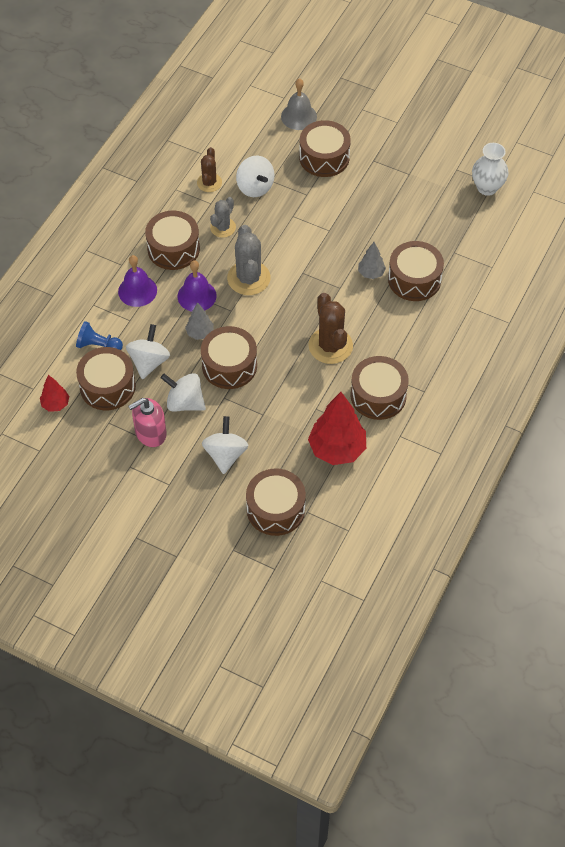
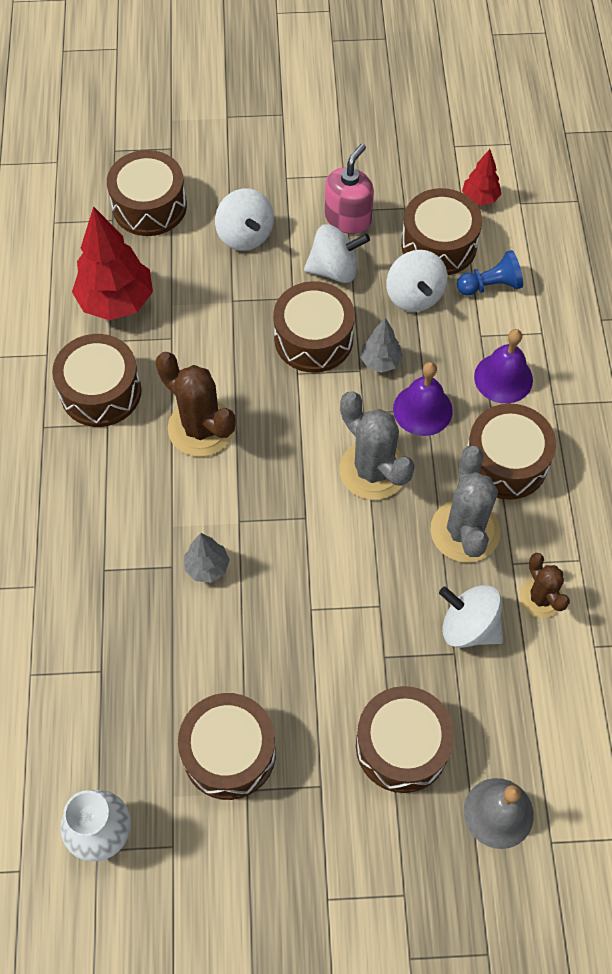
camera: 150 degrees right, 5 degrees up
grey cactus [210,197,236,238] -> grey cactus [430,446,500,563], size x1.64
brown drum [388,241,444,301] -> brown drum moved to [178,693,276,800]

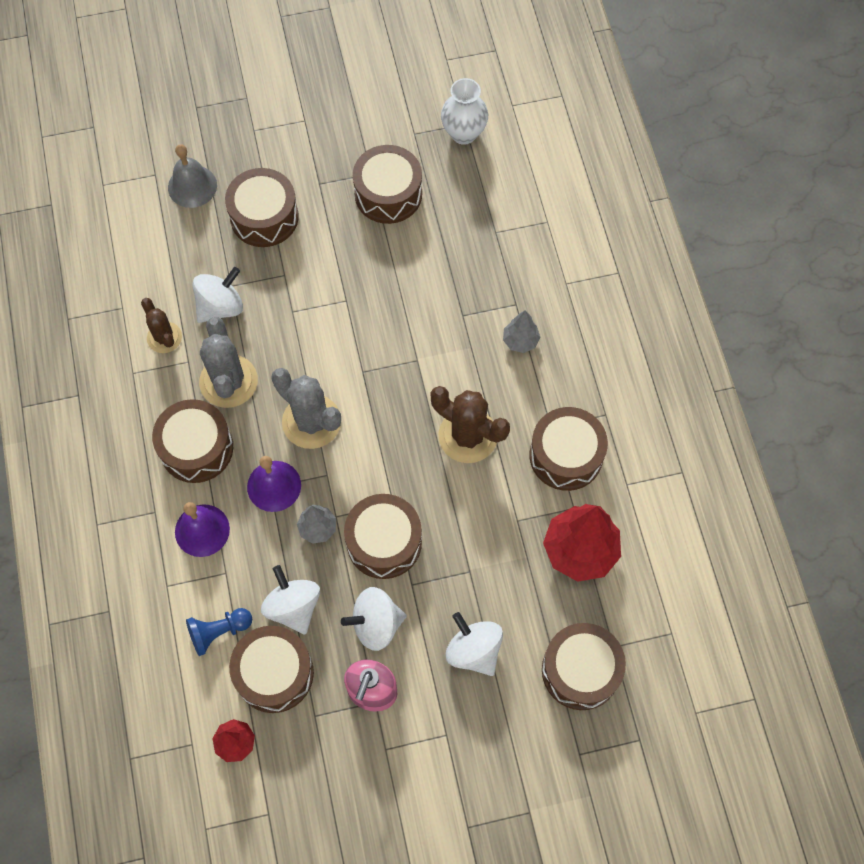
camera: 170 degrees right, 5 degrees up
grey tree [184,533,230,583] -> grey tree moved to [503,310,540,353]
white spinning top [439,585,503,648] -> white spinning top turned 60 degrees counterclockwise [193,267,243,323]

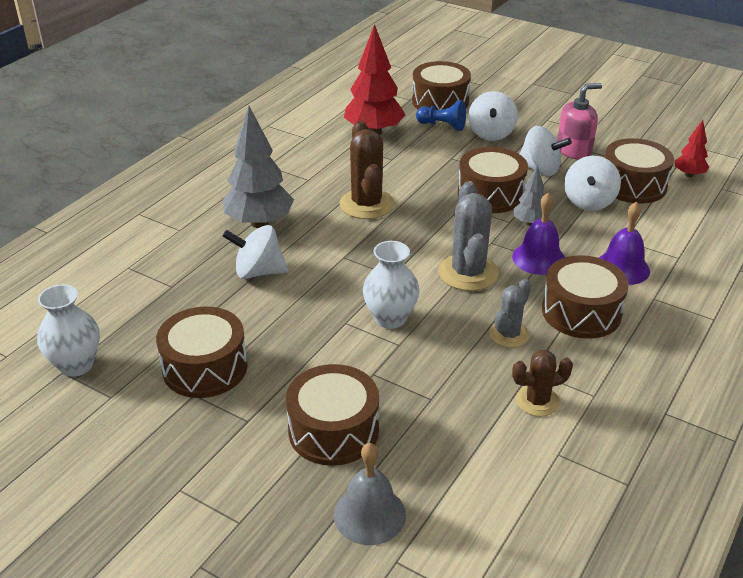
camera: 135 degrees left, 30 degrees down
brown cactus [141,298,182,353] -> brown cactus turned 60 degrees clockwise [512,350,573,417]
blue pawn [186,608,252,656] -> blue pawn moved to [416,100,466,131]
white spinning top [193,267,243,323] -> white spinning top moved to [223,225,288,279]
grey cactus [199,317,258,408] -> grey cactus [489,278,531,348], size x0.61
grey tree [503,310,540,353] -> grey tree [223,106,294,228], size x1.94
brown drum [530,407,608,491] -> none
none -> white vase [363,241,420,329]

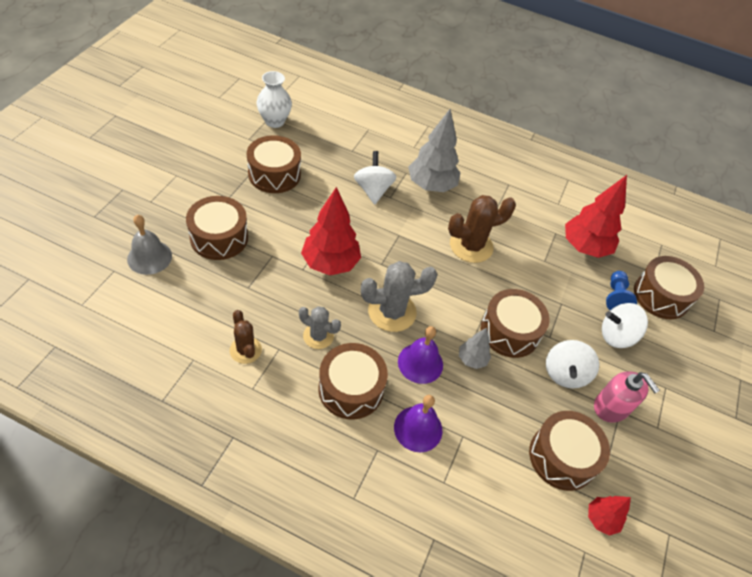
camera: 75 degrees right, 15 degrees up
white vase [363,241,420,329] -> red tree [301,187,361,275]
white spinning top [564,156,621,211] -> none

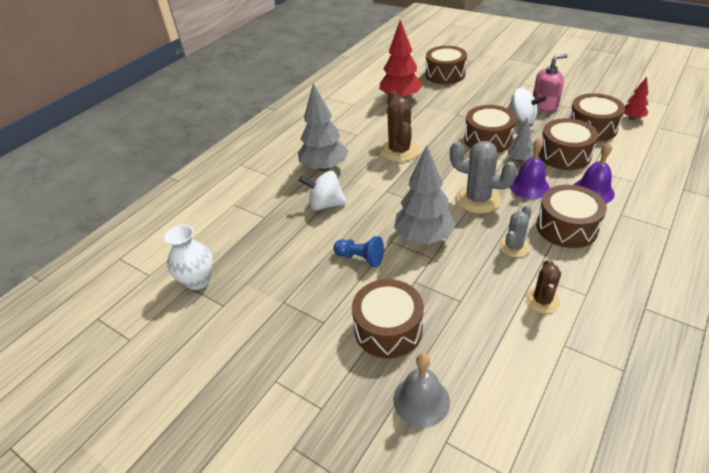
camera: 70 degrees left, 10 degrees down
brown cactus [230,310,262,364] -> brown cactus turned 60 degrees counterclockwise [525,259,561,314]
brown drum [247,135,301,193] -> brown drum moved to [539,118,598,170]
red tree [301,187,361,275] -> grey tree [394,146,456,244]
grey cactus [361,261,437,332] -> grey cactus turned 60 degrees counterclockwise [450,141,517,213]
white spinning top [602,303,648,348] -> none
blue pawn [606,271,637,310] -> blue pawn moved to [333,236,384,267]

